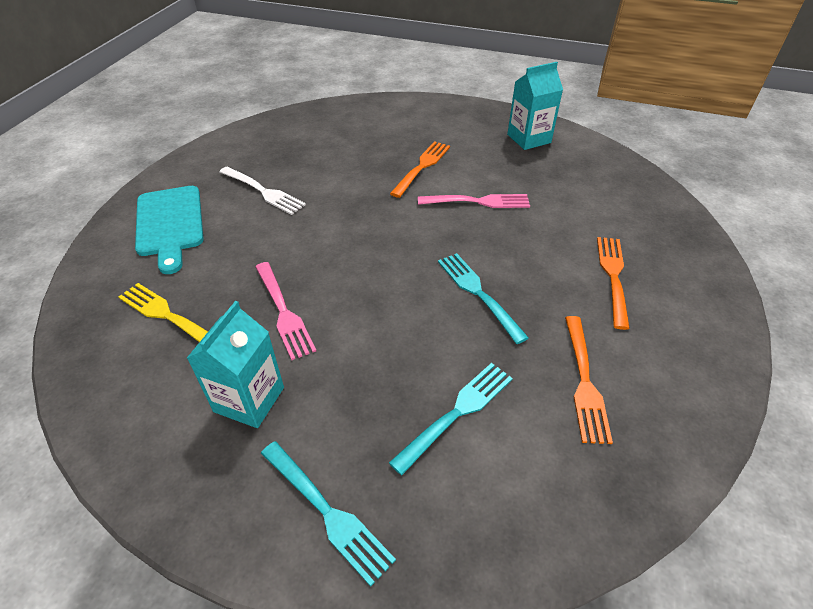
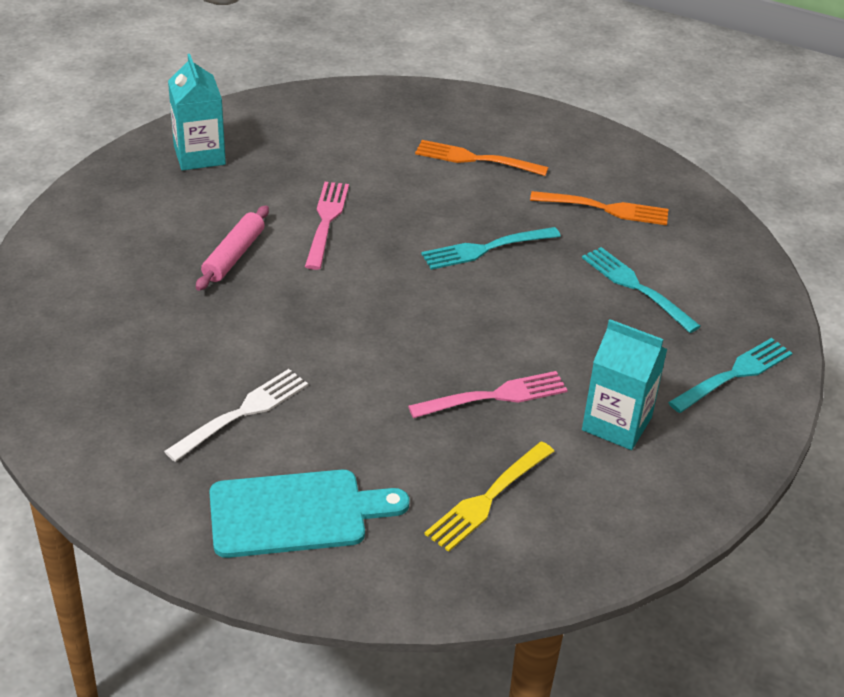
camera: 85 degrees left, 5 degrees down
orange fork [390,141,450,198] -> pink rolling pin [196,205,269,291]

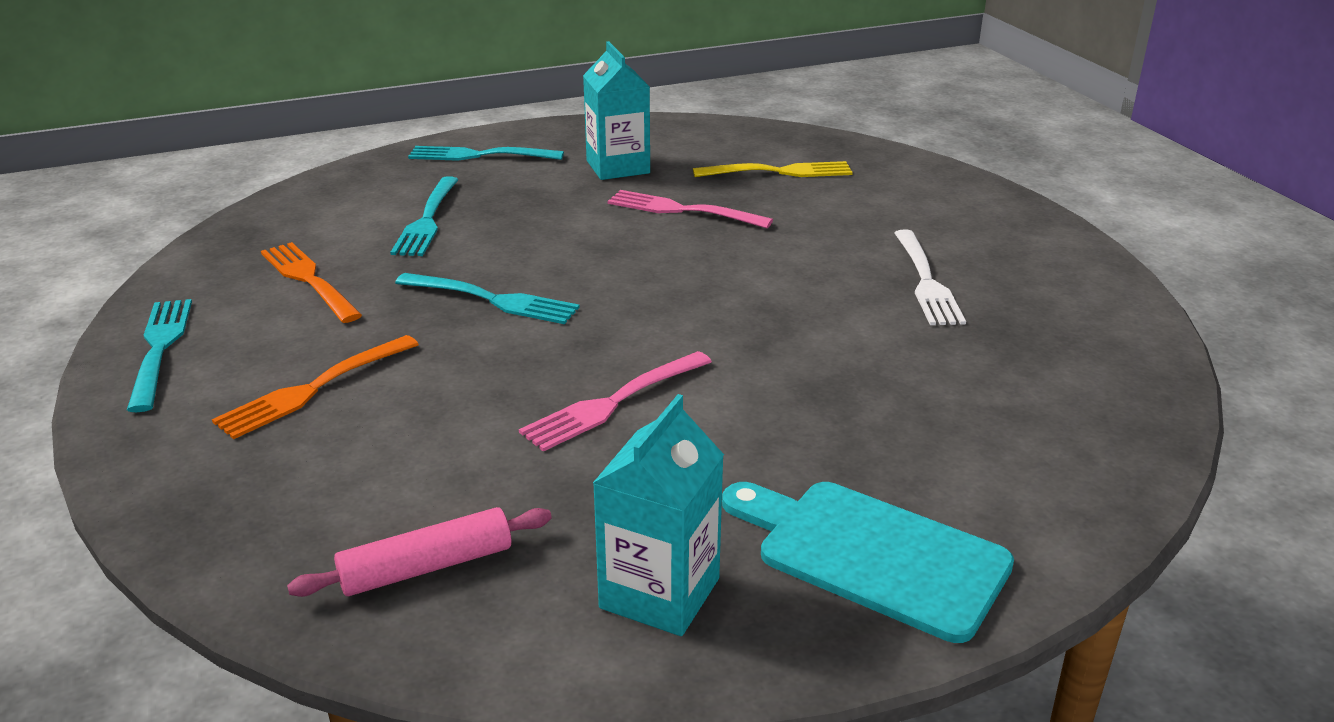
camera: 135 degrees left, 10 degrees down
white fork [164,369,308,462] -> white fork turned 90 degrees counterclockwise [895,230,966,325]
pink rolling pin [196,205,269,291] -> pink rolling pin moved to [287,507,552,597]
turquoise cutting board [209,470,409,558] -> turquoise cutting board moved to [722,482,1014,643]
orange fork [415,140,548,176] -> orange fork turned 75 degrees clockwise [212,335,419,439]
none -> turquoise fork [127,299,192,412]

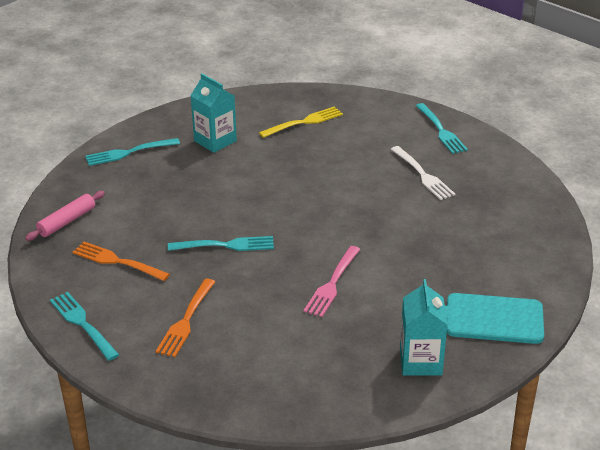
camera: 25 degrees left, 5 degrees up
pink rolling pin [287,507,552,597] -> pink rolling pin moved to [25,191,105,241]
turquoise fork [390,176,459,256] -> turquoise fork moved to [416,103,468,154]
pink fork [608,190,773,228] -> none

